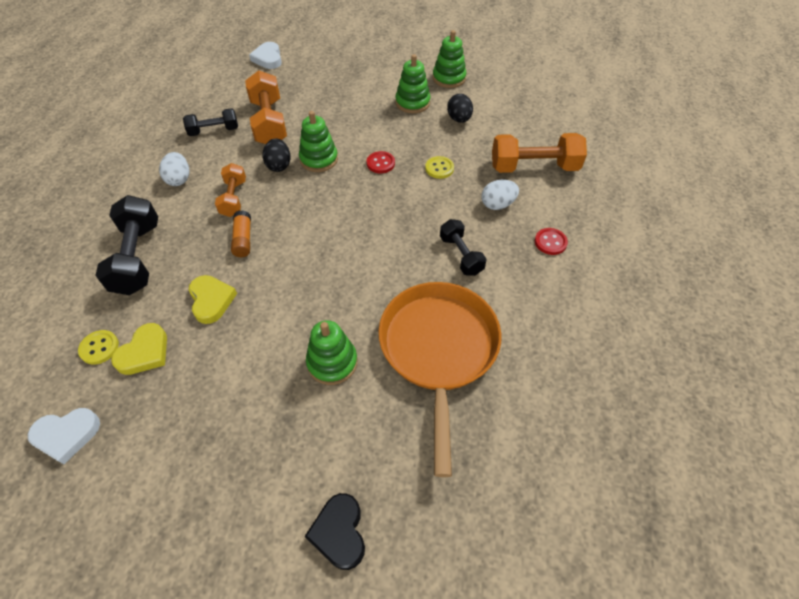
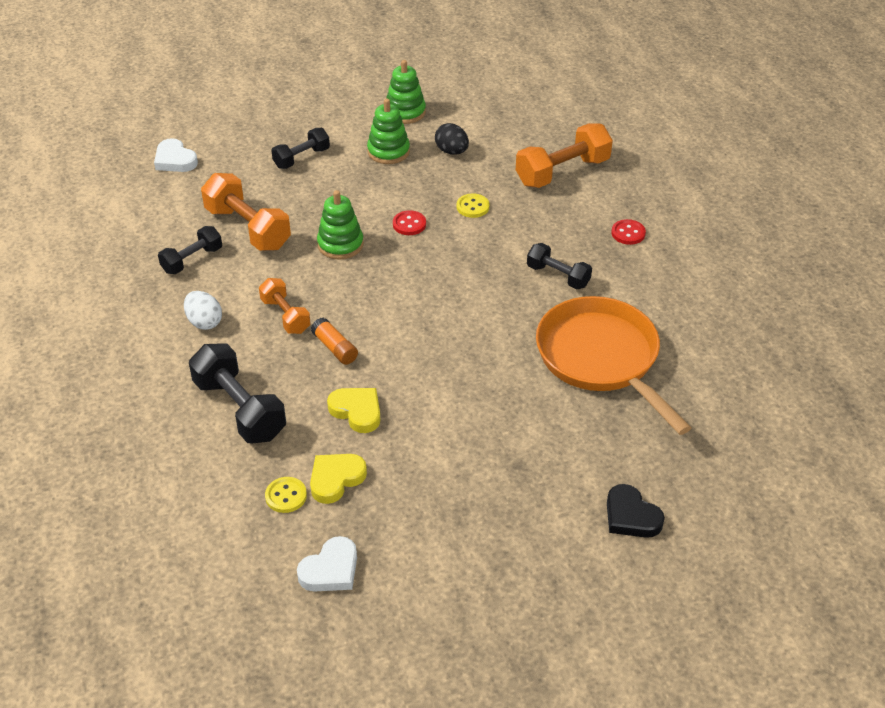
camera: 30 degrees left, 10 degrees down
yellow heart [111,323,167,375] -> yellow heart turned 135 degrees counterclockwise [310,454,367,504]
black egg [263,138,290,172] -> none
green stacking toy [306,320,357,385] -> none
white egg [481,180,519,210] -> none
none -> black dumbbell [271,128,330,169]

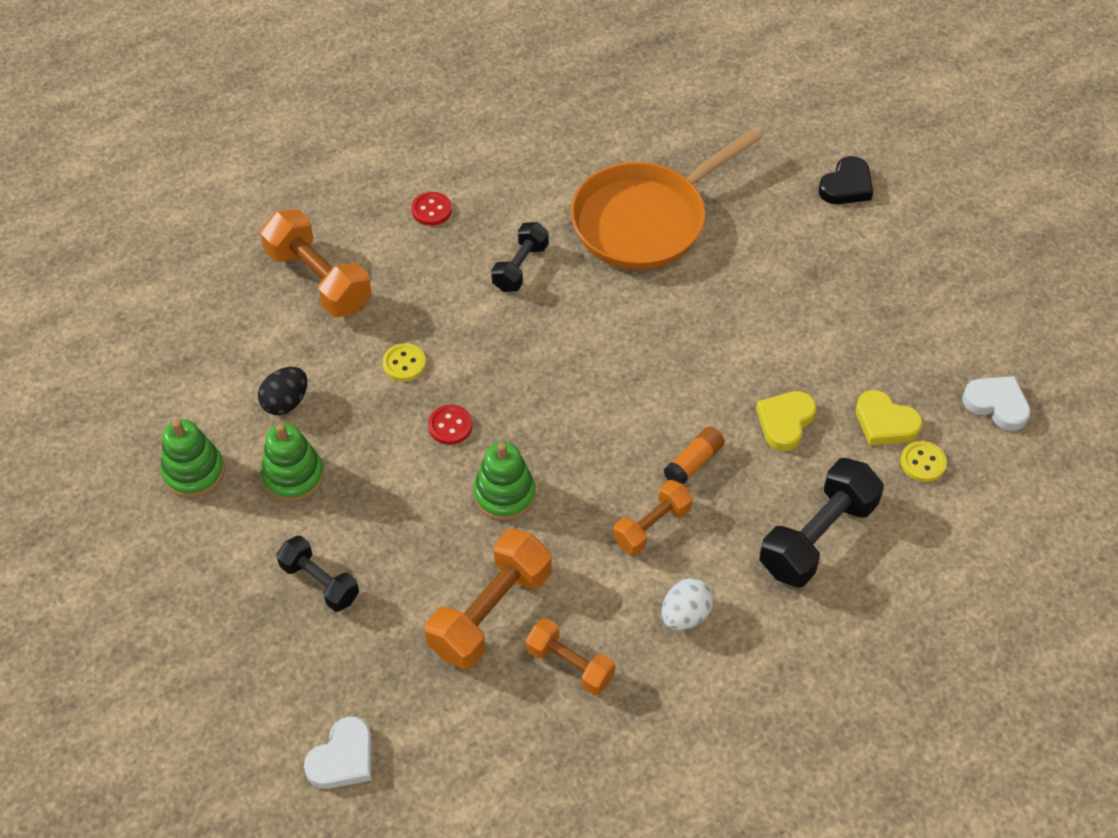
camera: 100 degrees left, 10 degrees up
black dumbbell [158,226,222,274] -> orange dumbbell [526,618,615,695]

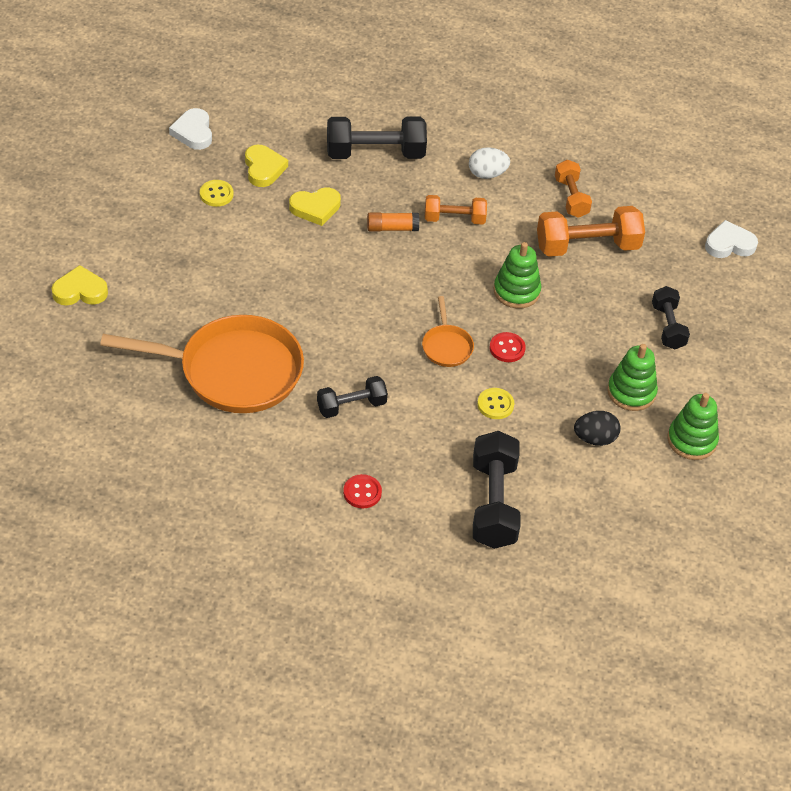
camera: 140 degrees left, 5 degrees down
orange dumbbell [260,209,372,317] -> black dumbbell [473,431,521,549]
black heart [819,156,873,204] -> yellow heart [51,265,108,306]
yellow button [900,441,947,482] -> yellow button moved to [200,180,234,207]
none -> orange pan [422,296,474,367]

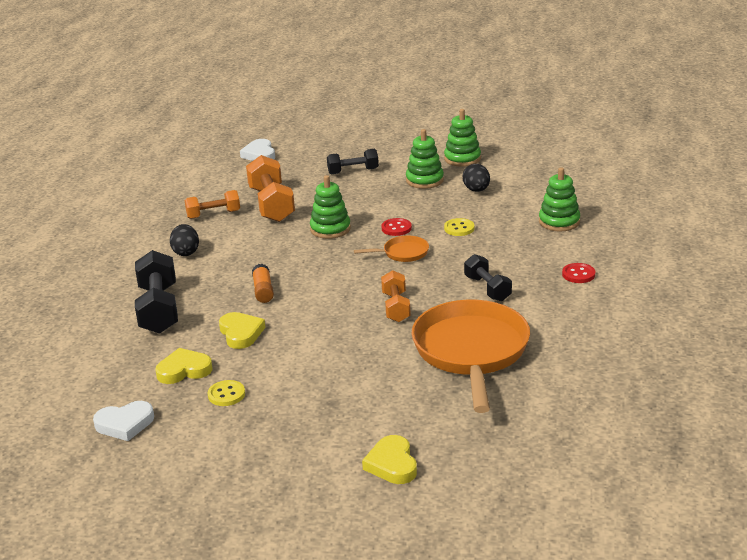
camera: 90 degrees left, 20 degrees down
orange dumbbell [425,195,487,224] -> orange dumbbell moved to [381,270,411,322]
white egg [469,147,510,179] -> black egg [170,224,199,256]
black dumbbell [473,431,521,549] -> green stacking toy [539,167,580,232]

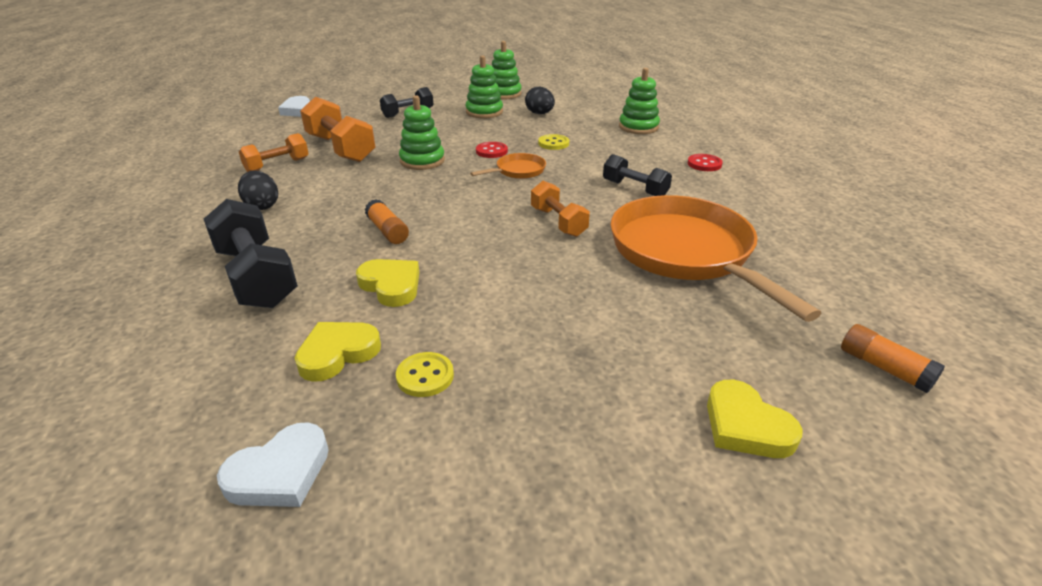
camera: 25 degrees left, 5 degrees up
none -> orange glue stick [841,324,945,393]

